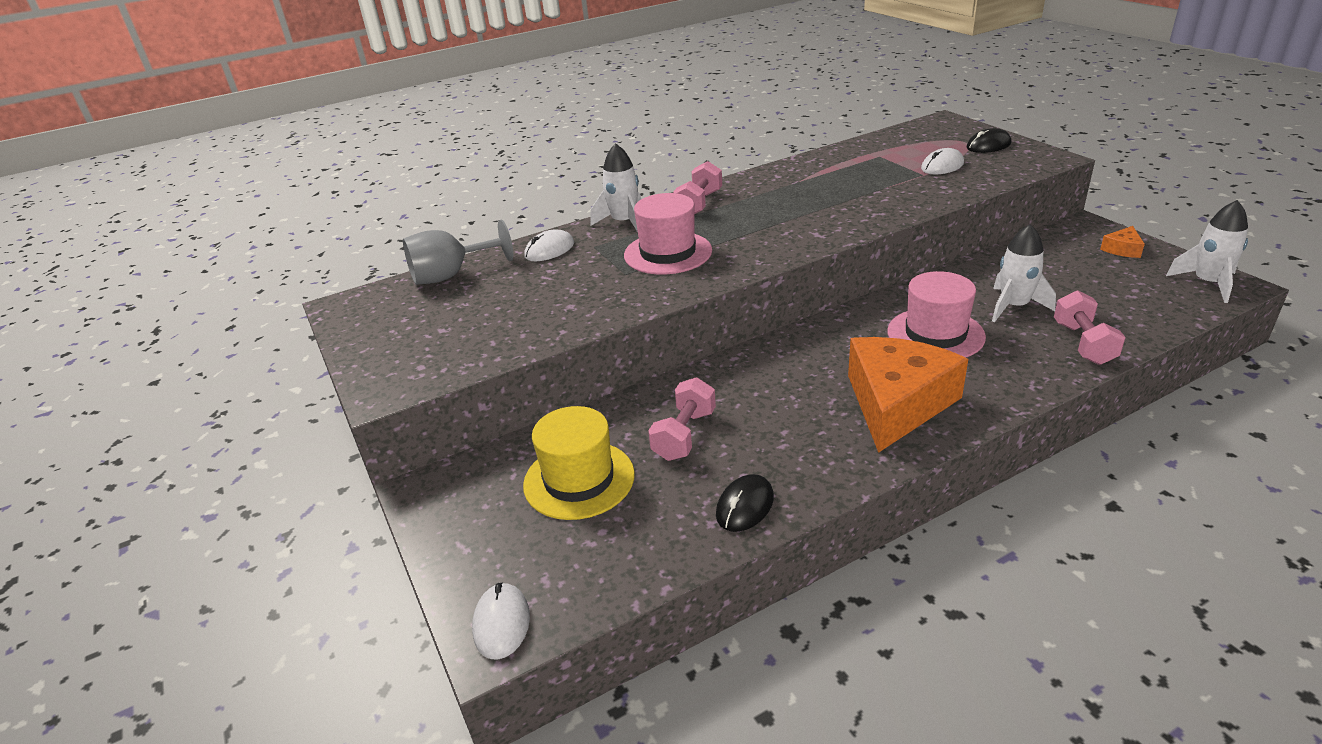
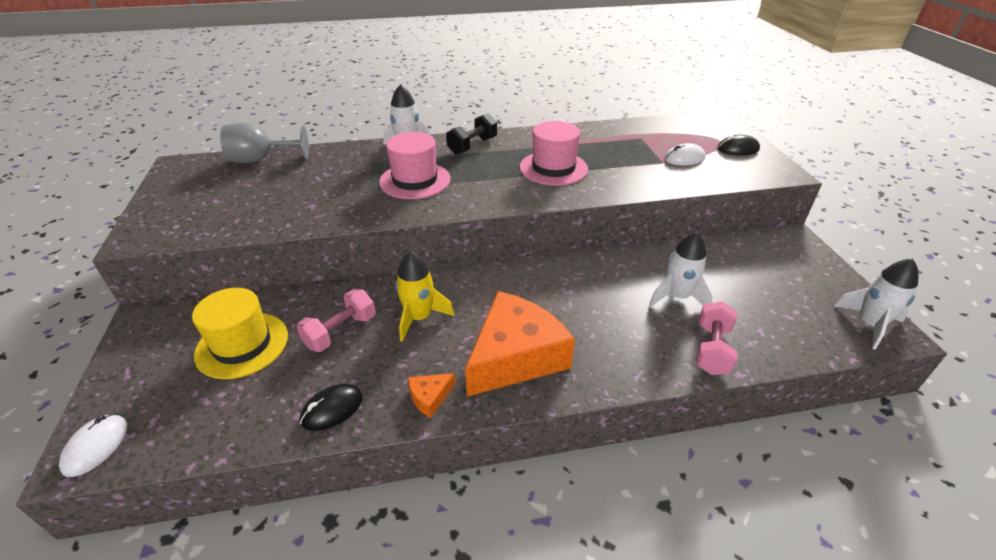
camera: 15 degrees right, 5 degrees up
white mouse [524,229,574,261] -> none
pink dumbbell [673,161,722,214] -> black dumbbell [446,113,497,155]
pink hat [887,271,986,357] -> pink hat moved to [520,121,588,186]
orange cheese [1100,226,1145,258] -> orange cheese moved to [408,373,455,418]
none -> yellow rocket [395,252,454,342]

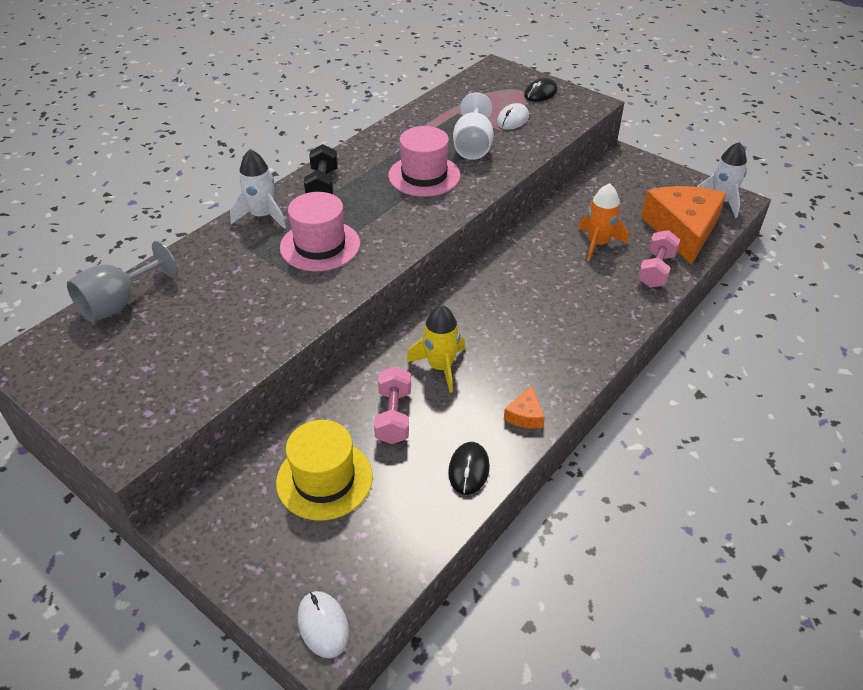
camera: 40 degrees left, 5 degrees up
orange cheese [465,291,575,397] -> orange cheese moved to [641,186,726,265]
white rocket [649,232,713,307] -> orange rocket [578,183,629,261]
pink dumbbell [696,301,737,375] -> pink dumbbell turned 45 degrees clockwise [638,230,680,288]
none -> white goblet [453,92,494,160]

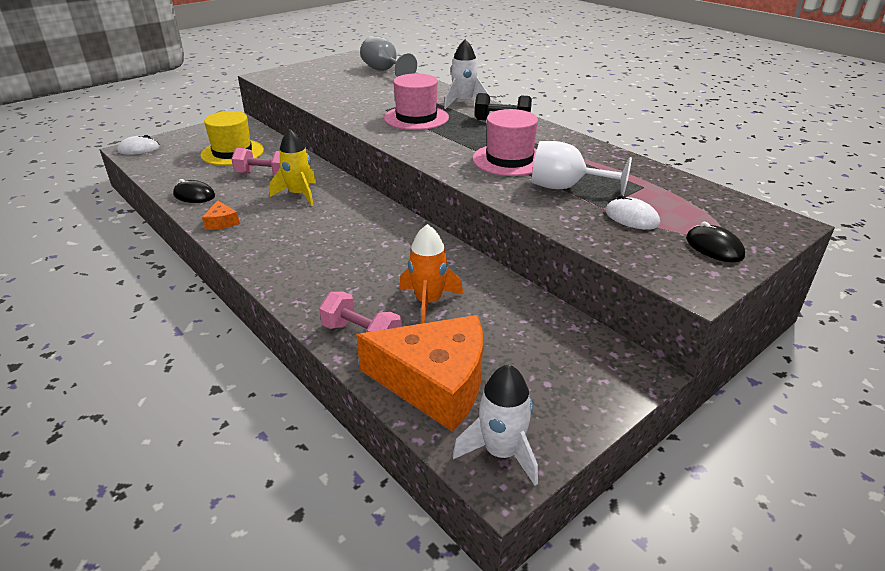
camera: 100 degrees right, 10 degrees down
orange cheese [504,385,545,429] -> orange cheese turned 135 degrees counterclockwise [202,200,240,230]

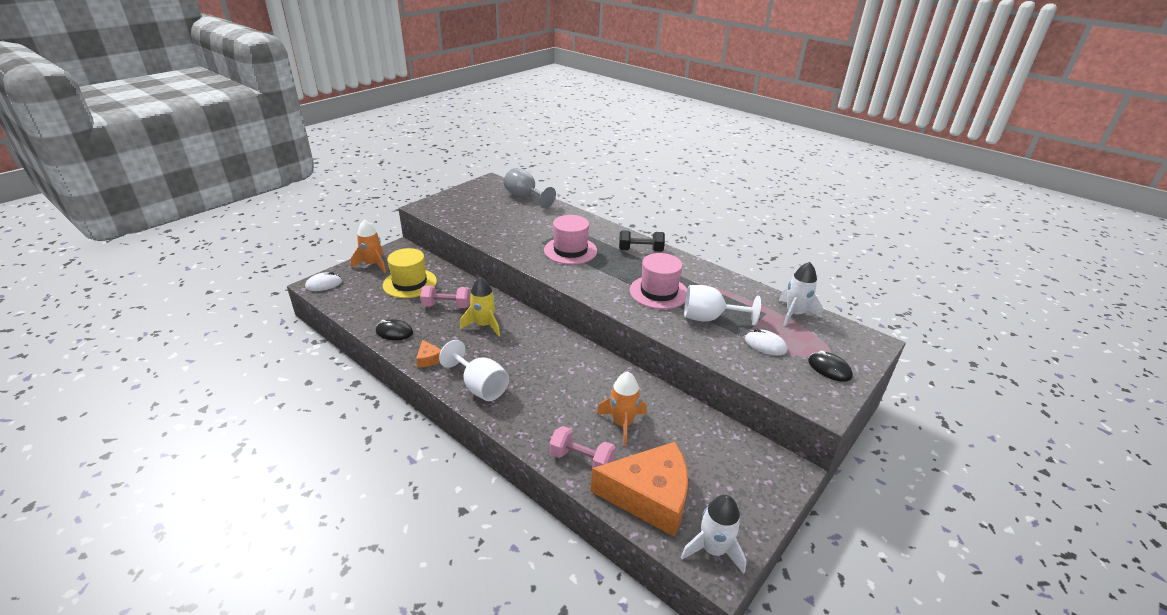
camera: 10 degrees left, 0 degrees up
white rocket [444,39,488,109] -> white rocket moved to [779,262,823,326]
none -> orange rocket [351,220,386,273]
none -> white goblet [439,340,509,401]

